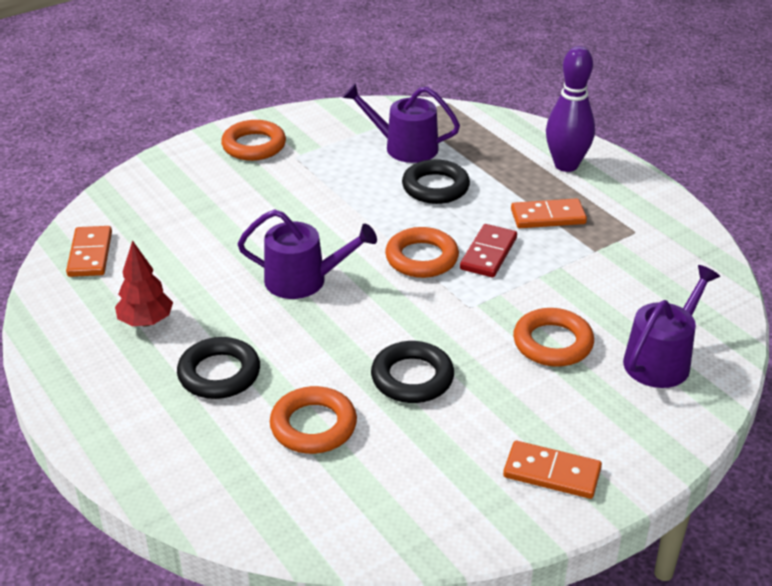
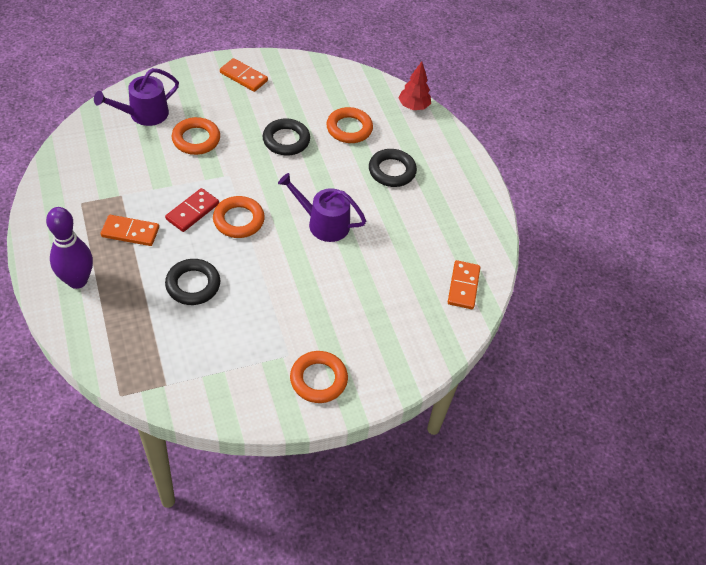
camera: 170 degrees left, 15 degrees up
red tree [115,240,173,327] -> red tree moved to [399,62,431,110]
purple watering can [343,83,460,163] -> none

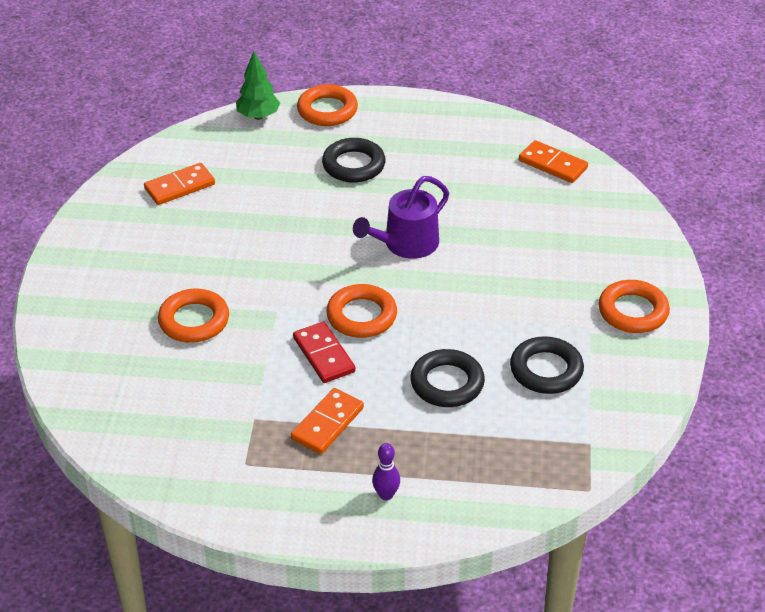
camera: 60 degrees left, 10 degrees down
purple bowling pin [46,207,93,289] -> purple bowling pin [372,443,400,500], size x0.48
purple watering can [94,68,179,126] -> none
orange domino [220,58,268,92] -> orange domino moved to [144,163,215,205]
black ring [263,118,310,155] -> black ring moved to [510,336,584,394]
orange ring [326,107,373,143] -> orange ring moved to [297,84,358,126]
red tree [399,62,431,110] -> green tree [236,51,280,120]

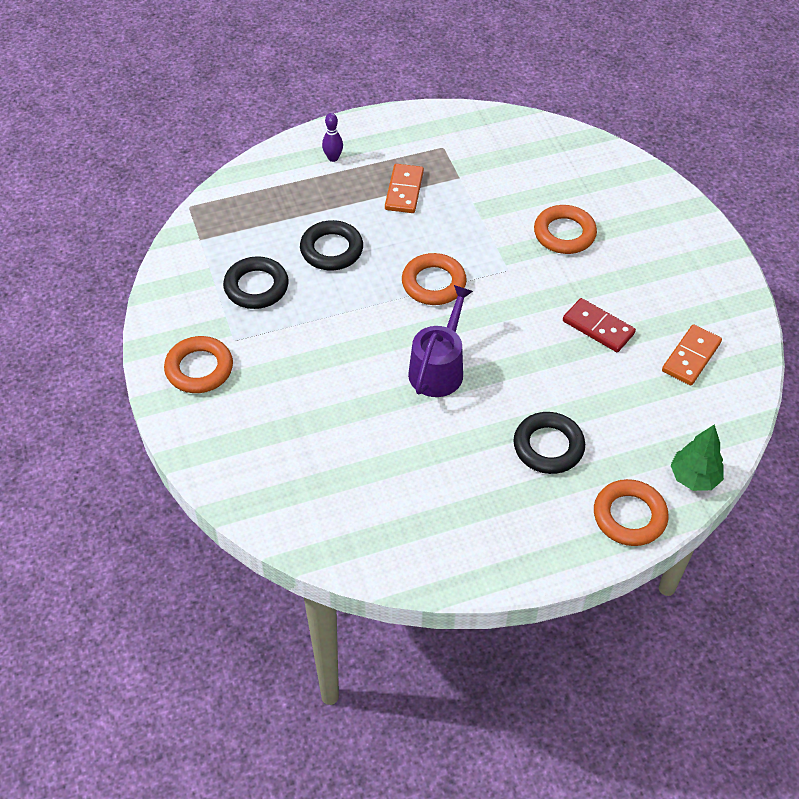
camera: 155 degrees right, 10 degrees up
red domino [293,322,356,383] -> red domino moved to [563,298,636,352]
orange domino [519,140,588,183] -> none

